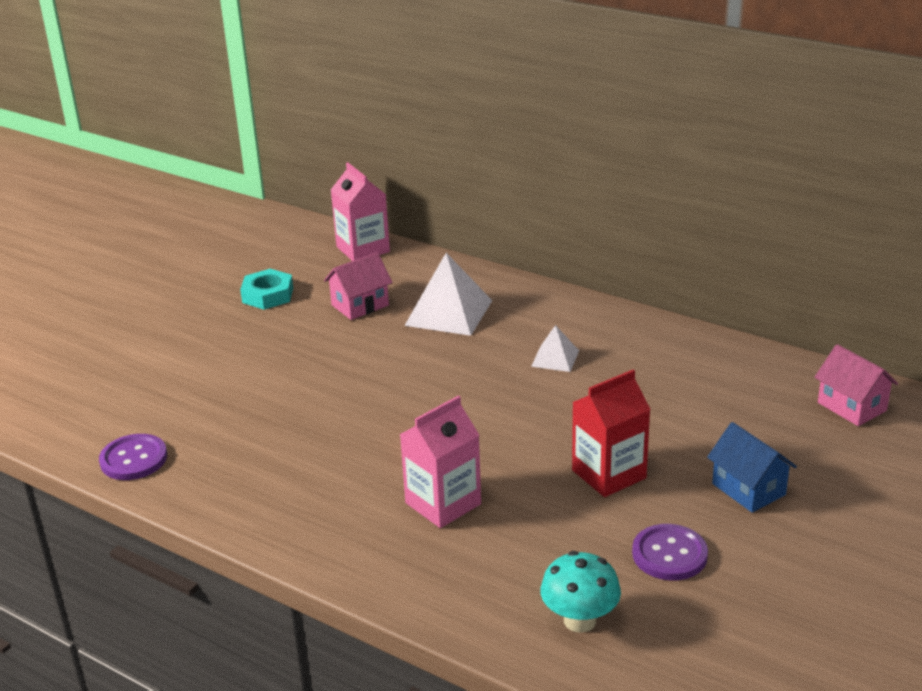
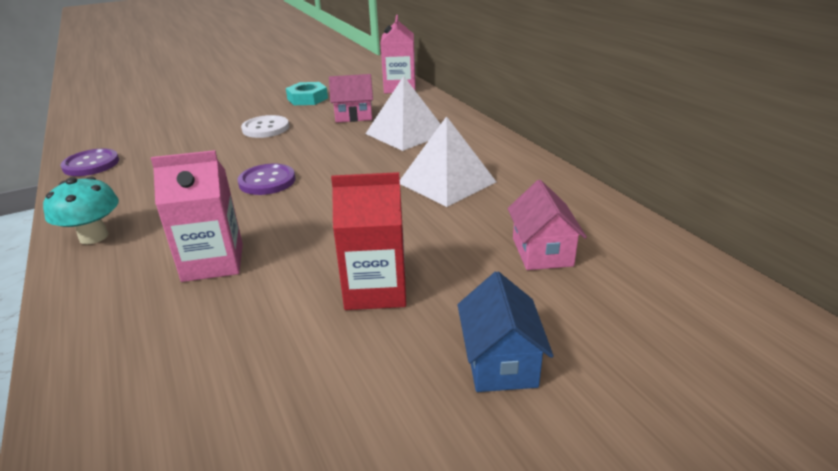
camera: 30 degrees right, 0 degrees up
white pyramid [531,325,579,372] -> white pyramid [400,116,496,207], size x1.85
turquoise mushroom [540,551,621,633] -> turquoise mushroom moved to [43,177,119,244]
purple button [632,524,708,580] -> purple button moved to [237,164,296,195]
pink house [815,344,898,426] -> pink house moved to [508,180,587,270]
none -> white button [241,115,289,138]

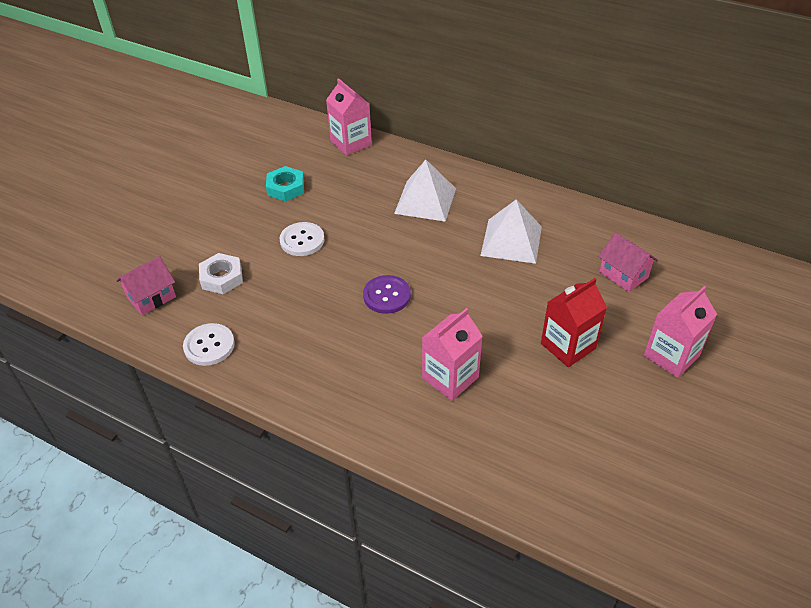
camera: 35 degrees left, 15 degrees up
turquoise mushroom [43,177,119,244] -> none
purple button [60,149,119,176] -> white button [183,323,235,366]
pink house [329,74,373,123] -> pink house moved to [116,256,176,315]
blue house [458,271,554,392] -> pink carton [644,286,717,378]
none -> white nut [199,253,243,294]

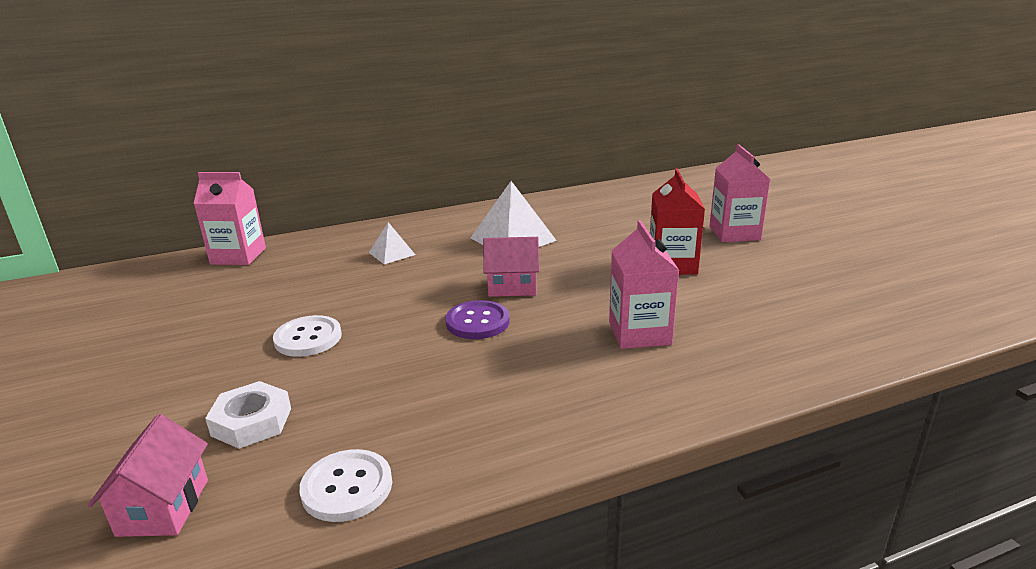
camera: 50 degrees left, 20 degrees down
turquoise nut [266,166,304,201] -> none
white pyramid [394,160,456,222] -> white pyramid [369,222,415,264], size x0.54
pink house [598,232,658,292] -> pink house moved to [483,237,539,297]

